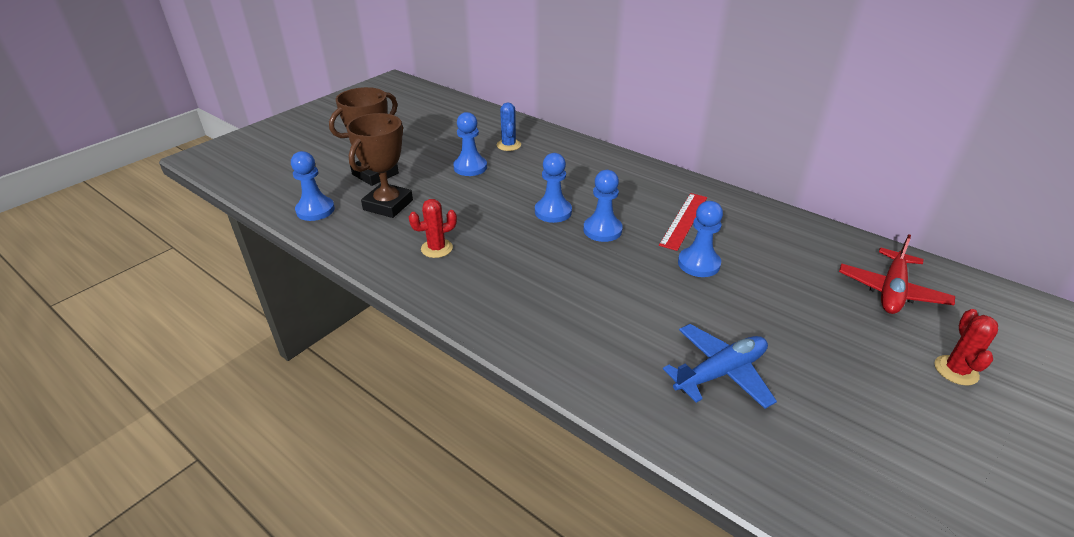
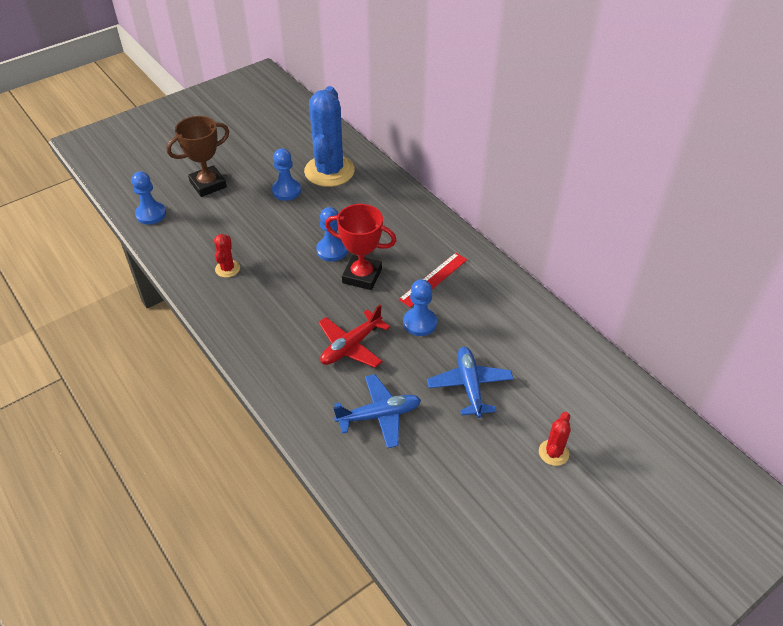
camera: 15 degrees right, 10 degrees up
brown trophy [346,113,413,218] -> none
red cactus [409,199,457,258] -> red cactus turned 75 degrees counterclockwise [214,234,240,278]
blue cactus [497,103,521,151] -> blue cactus [304,86,355,187], size x2.28
blue pawn [583,170,623,242] -> red trophy [325,204,397,290]
red plane [839,234,955,314] -> red plane moved to [318,305,390,368]
none -> blue plane [427,347,513,418]

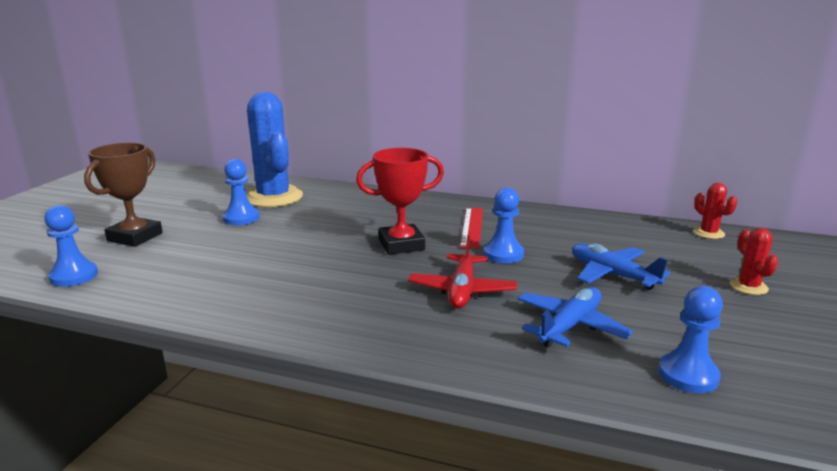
camera: 35 degrees left, 25 degrees down
red cactus [214,234,240,278] -> red cactus moved to [693,183,737,239]
blue pawn [316,207,348,262] -> blue pawn moved to [658,286,723,393]

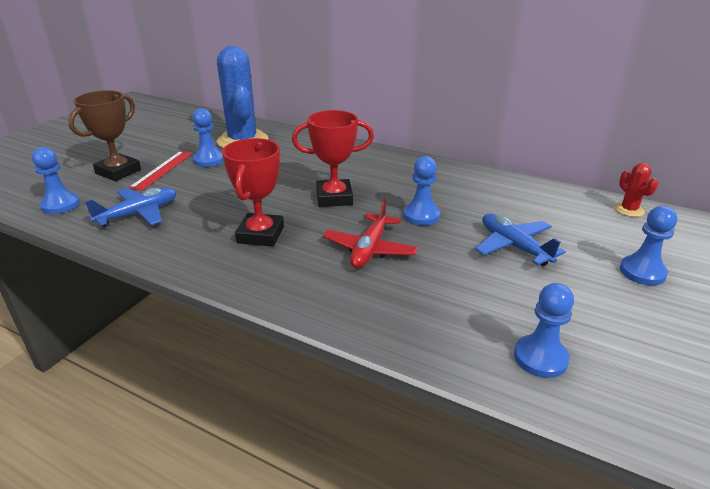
camera: 10 degrees right, 10 degrees up
red ruler [460,208,483,249] -> red ruler moved to [129,151,193,191]
blue plane [517,287,633,348] -> blue plane moved to [85,188,177,227]
red cactus [730,228,778,295] -> blue pawn [620,206,677,285]
none -> red trophy [222,138,284,247]

